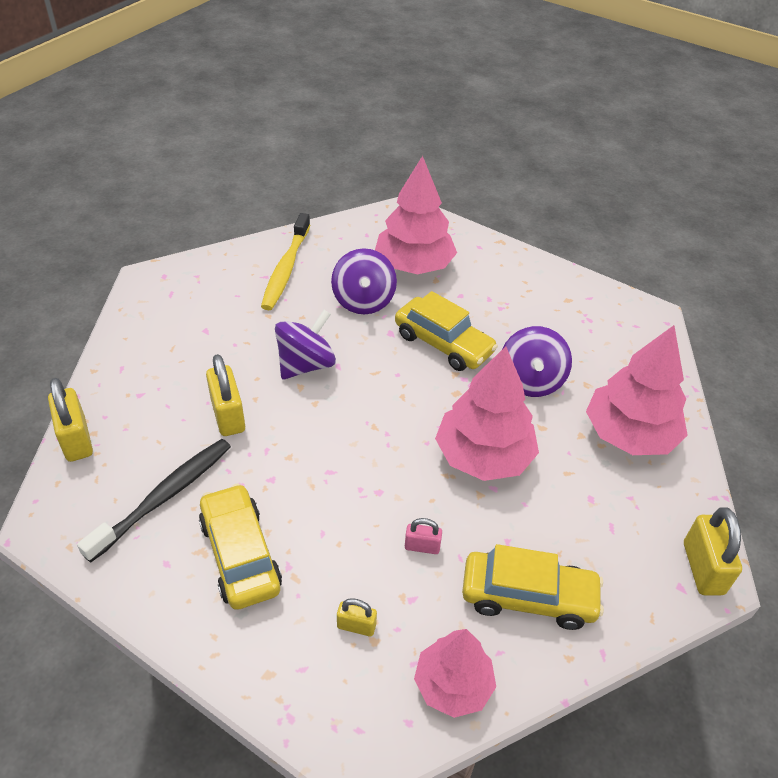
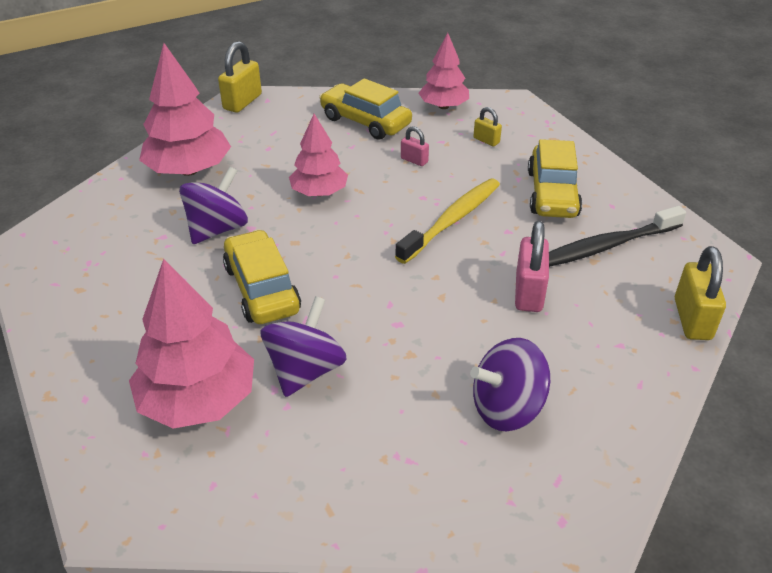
camera: 150 degrees left, 5 degrees down
yellow padlock [206,354,245,436] -> pink padlock [515,221,549,312]
yellow toothbrush [261,213,310,310] -> yellow toothbrush moved to [395,179,500,264]
purple spinning top [275,310,336,379] -> purple spinning top moved to [470,338,550,432]
pink tree [435,346,539,481] -> pink tree [289,114,348,196], size x0.64

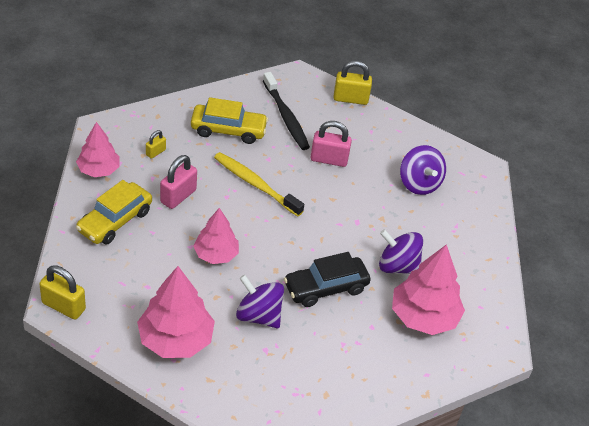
camera: 95 degrees left, 5 degrees up
yellow car [223,229,301,324] -> black car [284,252,371,307]
pink padlock [401,126,429,166] -> pink padlock [160,155,197,209], size x1.82

